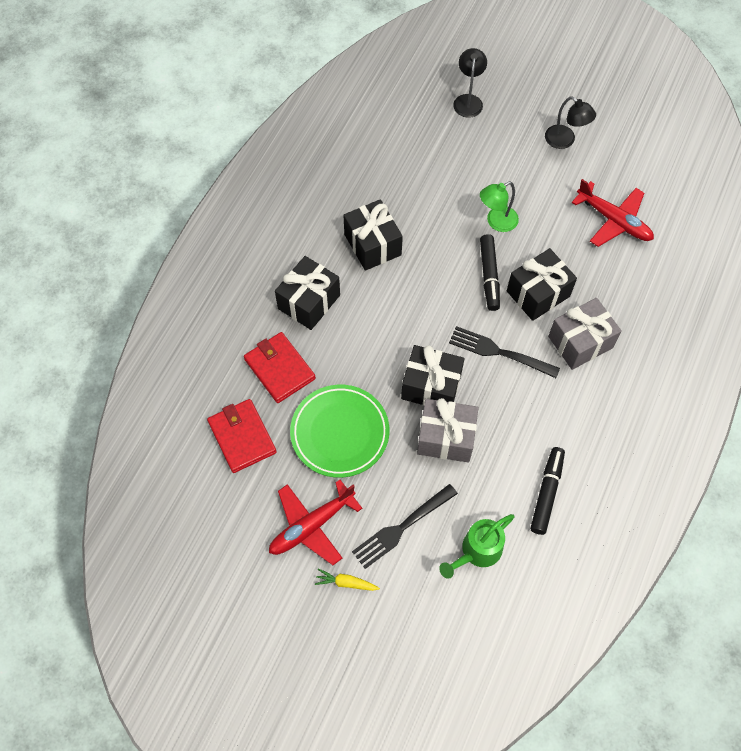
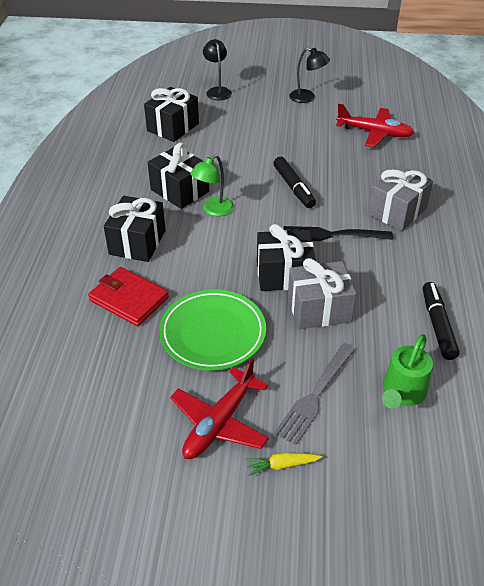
camera: 20 degrees left, 20 degrees down
red wallet [207,399,277,473] -> none
black fork [352,484,458,569] -> grey fork [274,343,355,445]
green lamp [480,182,519,232] -> green lamp moved to [190,155,234,216]
black gift [507,248,577,321] -> black gift moved to [144,87,199,142]

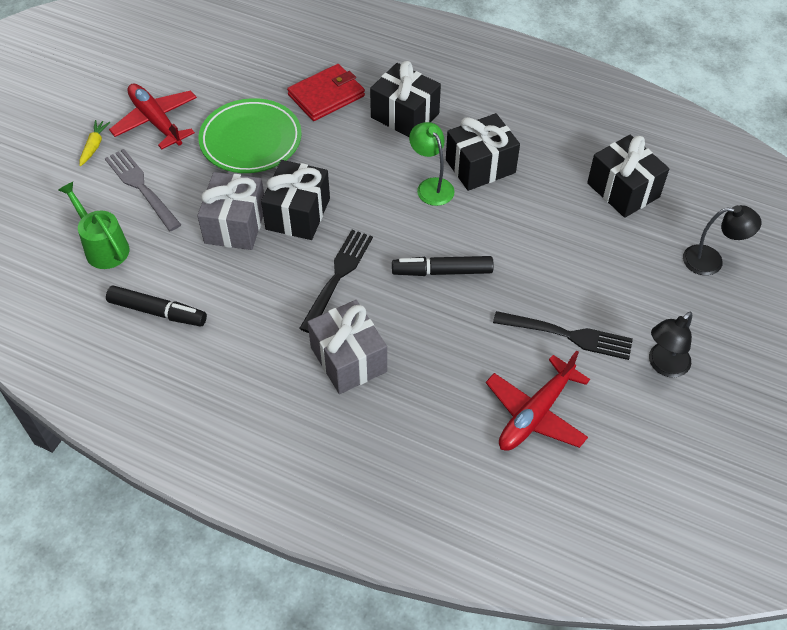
camera: 110 degrees right, 10 degrees up
none -> black fork [493,311,633,360]

